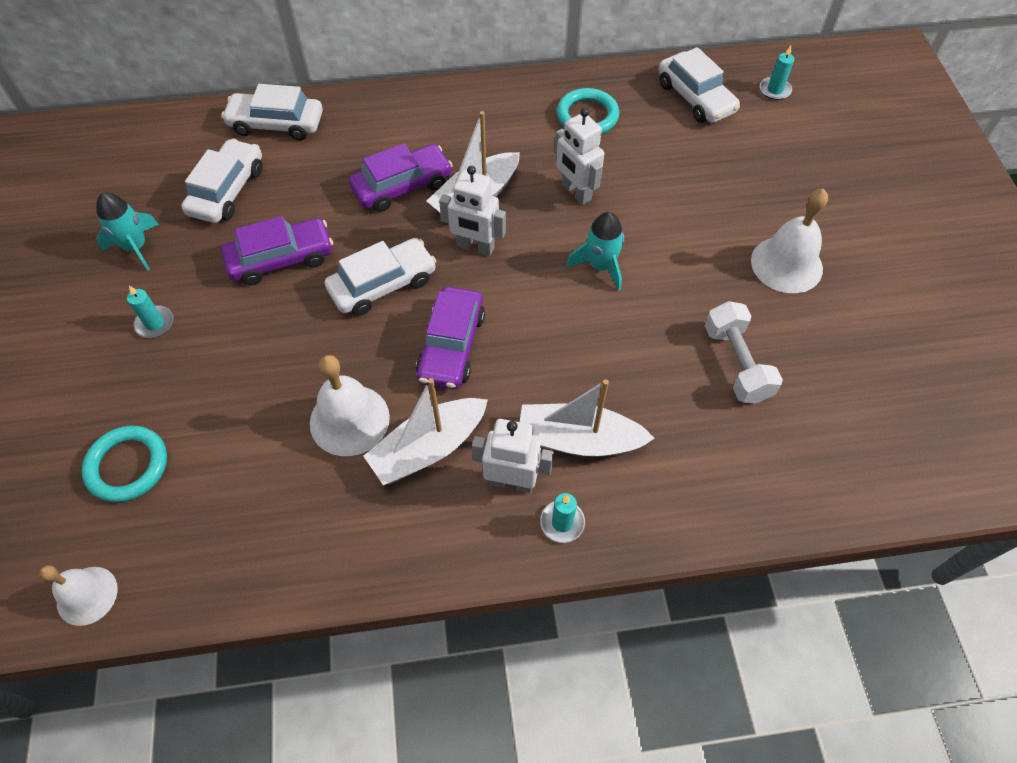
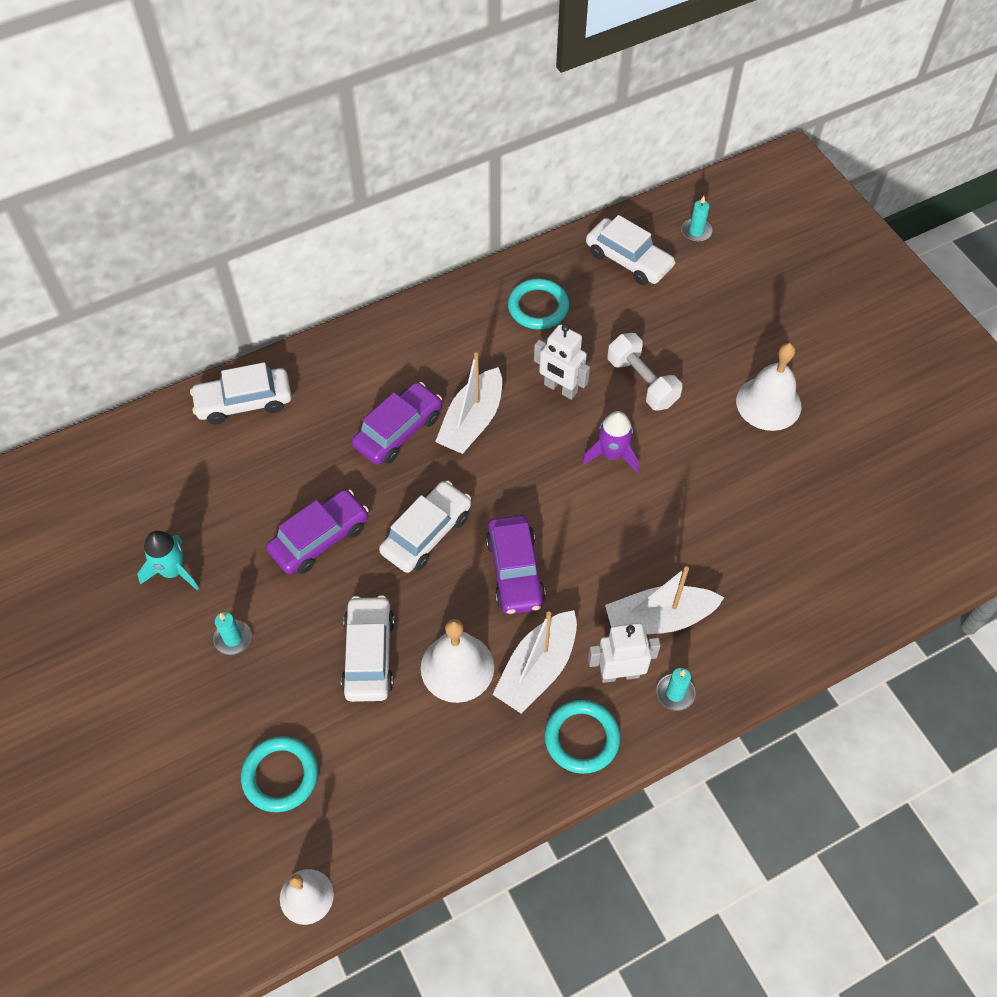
camera: 20 degrees left, 0 degrees up
white car [181,139,262,223] -> white car moved to [341,595,395,702]
white robot [439,166,506,256] -> none
turquoise rocket [566,212,624,291] -> purple rocket [582,411,639,473]
white dumbbell [705,301,783,403] -> white dumbbell moved to [608,333,682,411]
none -> turquoise ring [544,700,620,774]

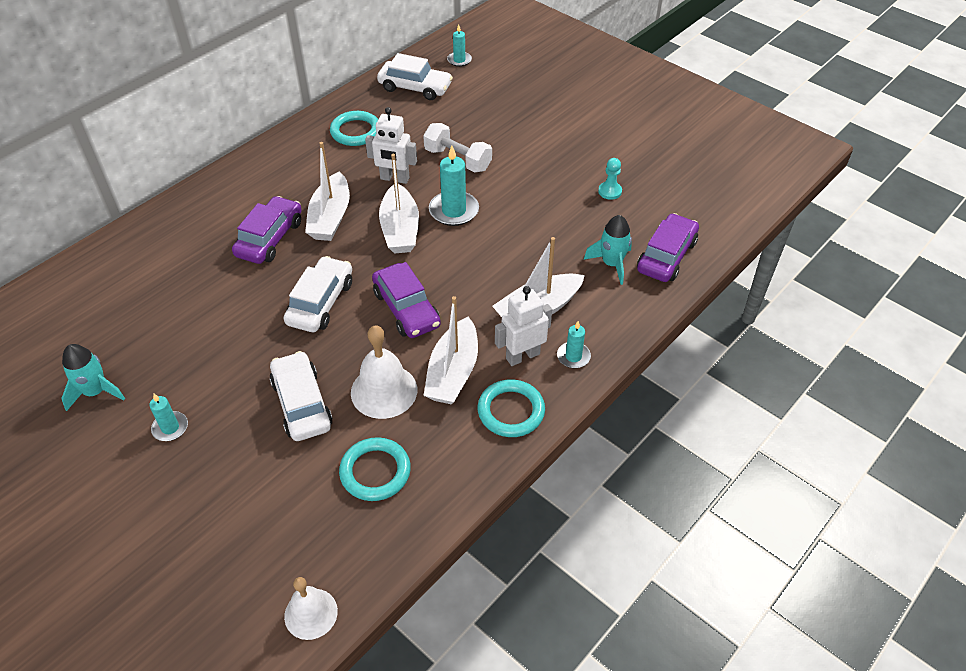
camera: 20 degrees left, 10 degrees down
white car [190,362,292,425] -> none
turquoise ring [241,736,318,812] -> turquoise ring moved to [339,437,411,501]
purple car [266,489,369,575] -> purple car moved to [637,213,699,282]
purple rocket [582,411,639,473] -> turquoise candle [429,145,479,226]
white bell [736,343,801,431] -> none
none -> white boat [379,154,419,253]
none -> turquoise rocket [584,215,632,285]
none -> turquoise pawn [598,158,622,200]

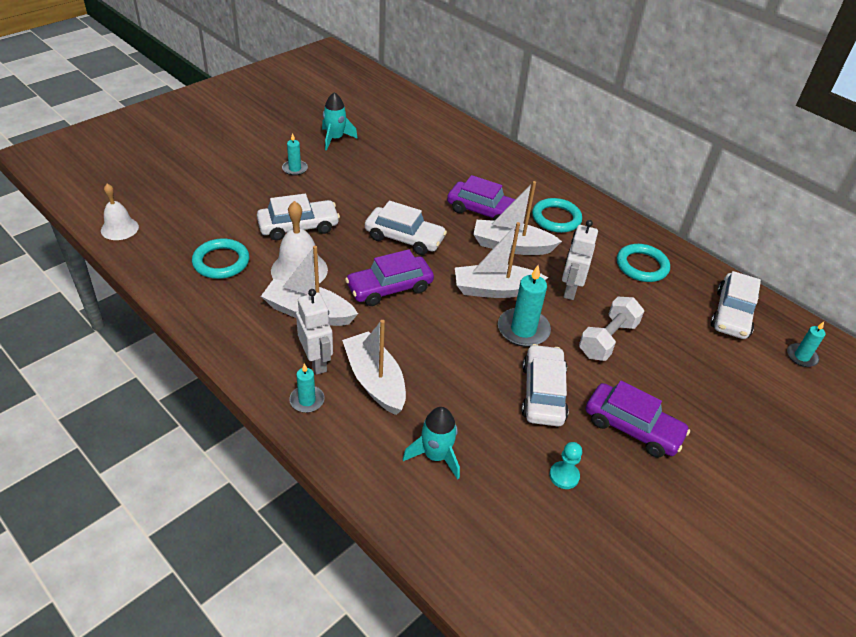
camera: 90 degrees right, 5 degrees down
turquoise ring [478,379,545,437] -> turquoise ring moved to [532,198,582,233]
purple car [637,213,699,282] -> purple car moved to [586,381,690,458]
none -> white car [521,344,569,426]

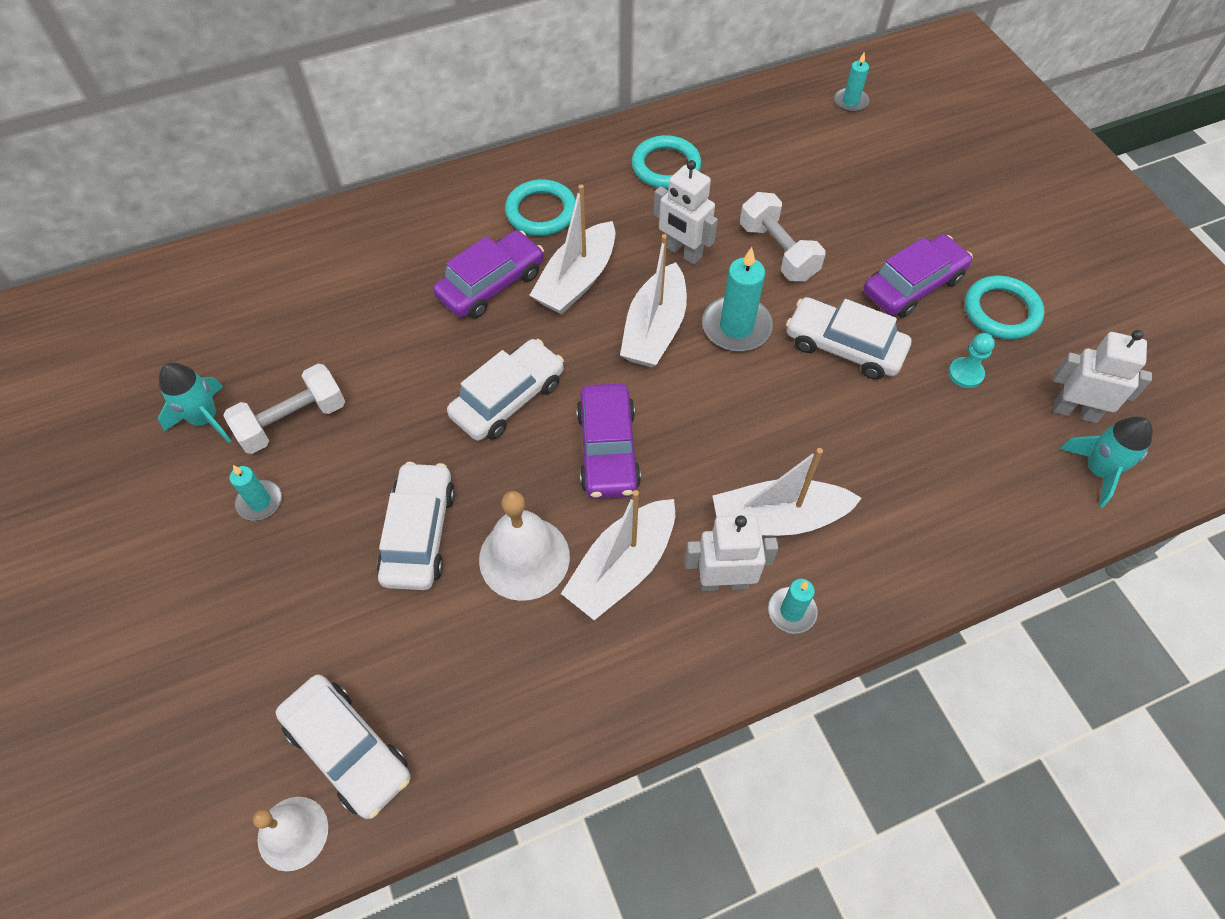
camera: 65 degrees left, 15 degrees up
turquoise ring [192,238,249,279] -> turquoise ring moved to [965,276,1044,339]
turquoise rocket [403,407,460,480] -> turquoise rocket moved to [1059,416,1153,508]
white car [711,271,761,339] -> white car moved to [276,675,411,819]
none -> white dumbbell [223,364,345,454]
none -> white robot [1053,330,1152,423]

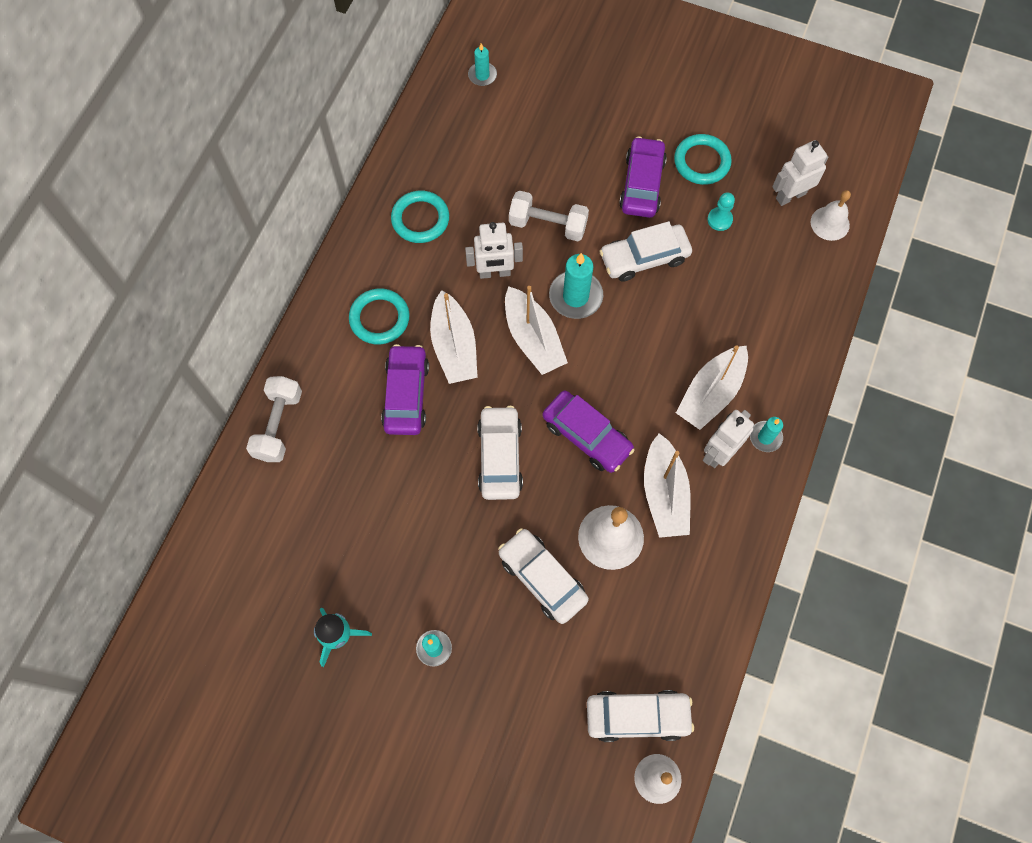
camera: 45 degrees left, 10 degrees up
white dumbbell [223,364,345,454] -> white dumbbell moved to [246,376,302,462]
turquoise rocket [1059,416,1153,508] -> white bell [811,190,851,241]

